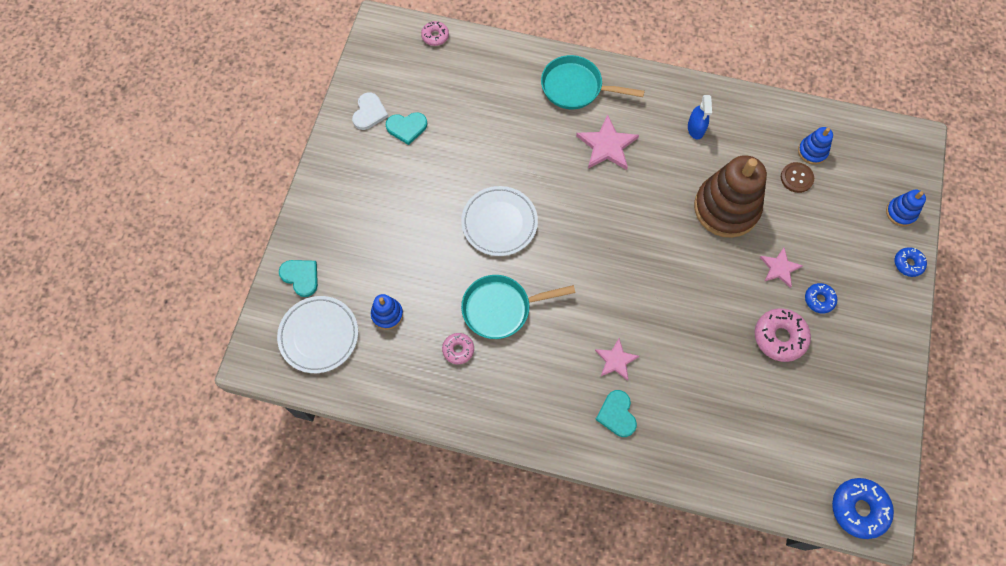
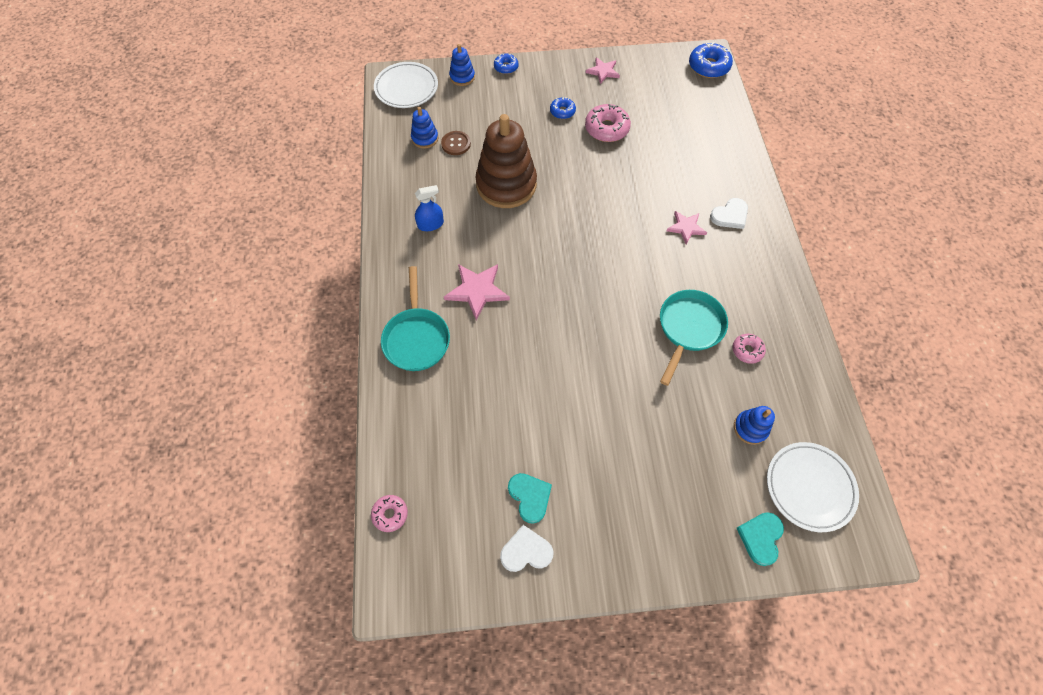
camera: 110 degrees left, 5 degrees down
white plate [461,186,538,256] -> white plate moved to [374,62,438,108]
turquoise pan [461,275,575,339] -> turquoise pan turned 120 degrees counterclockwise [660,290,728,386]
turquoise heart [595,390,637,437] -> white heart [710,198,748,229]
pink star [760,248,803,288] -> pink star moved to [586,57,620,84]

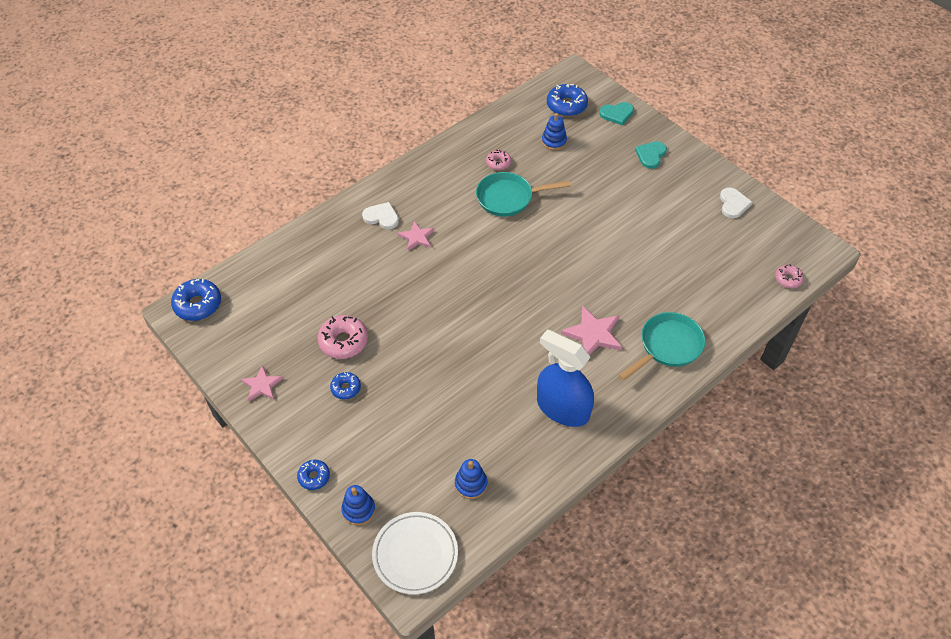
camera: 125 degrees left, 10 degrees down
blue spray bottle [415,185,444,231] -> blue spray bottle [537,329,594,427], size x2.03
brown button [441,131,471,155] -> none
brown stacking toy [475,114,537,208] -> none
white heart [500,525,553,572] -> white heart turned 135 degrees counterclockwise [720,188,753,218]
turquoise heart [508,473,552,524] -> turquoise heart moved to [635,141,667,169]
white plate [767,442,859,532] -> blue donut [547,84,588,116]

